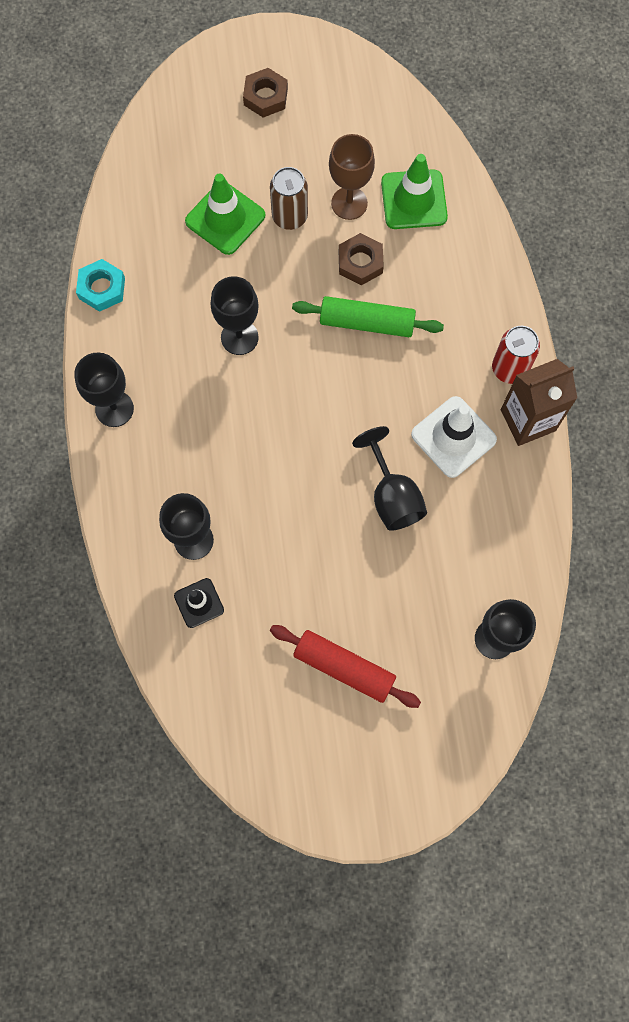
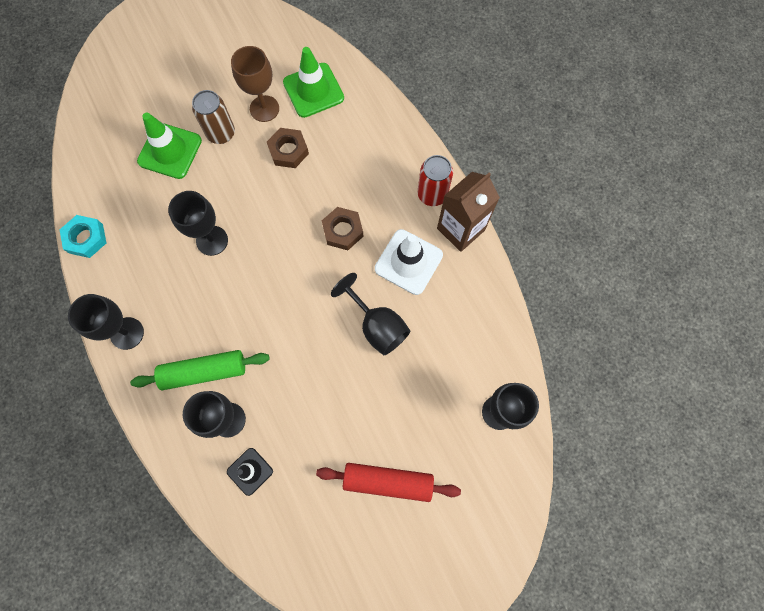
camera: 20 degrees left, 0 degrees up
brown nut [243,68,288,117] -> brown nut moved to [322,207,364,250]
green rolling pin [292,296,444,337] -> green rolling pin moved to [130,350,270,390]

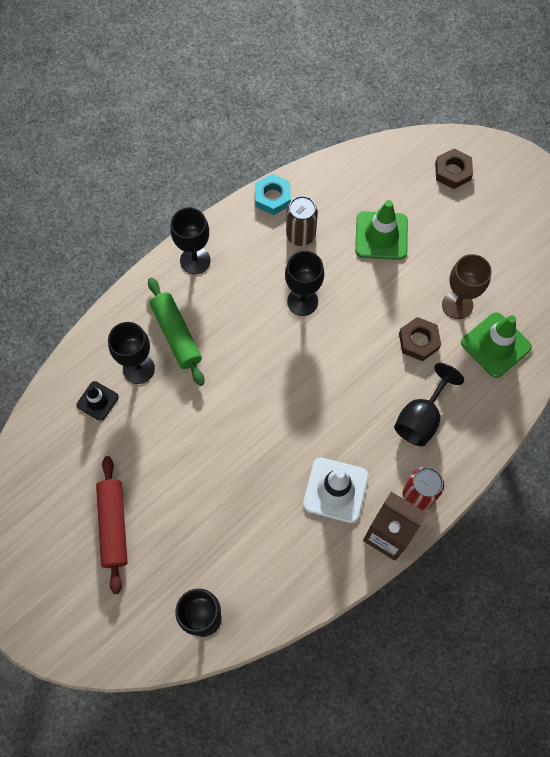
camera: 75 degrees right, 5 degrees down
brown can [192,90,235,144] -> brown can moved to [286,196,318,246]
brown nut [322,207,364,250] -> brown nut moved to [435,149,473,189]
black goblet [331,273,410,355] -> black goblet moved to [394,363,464,446]

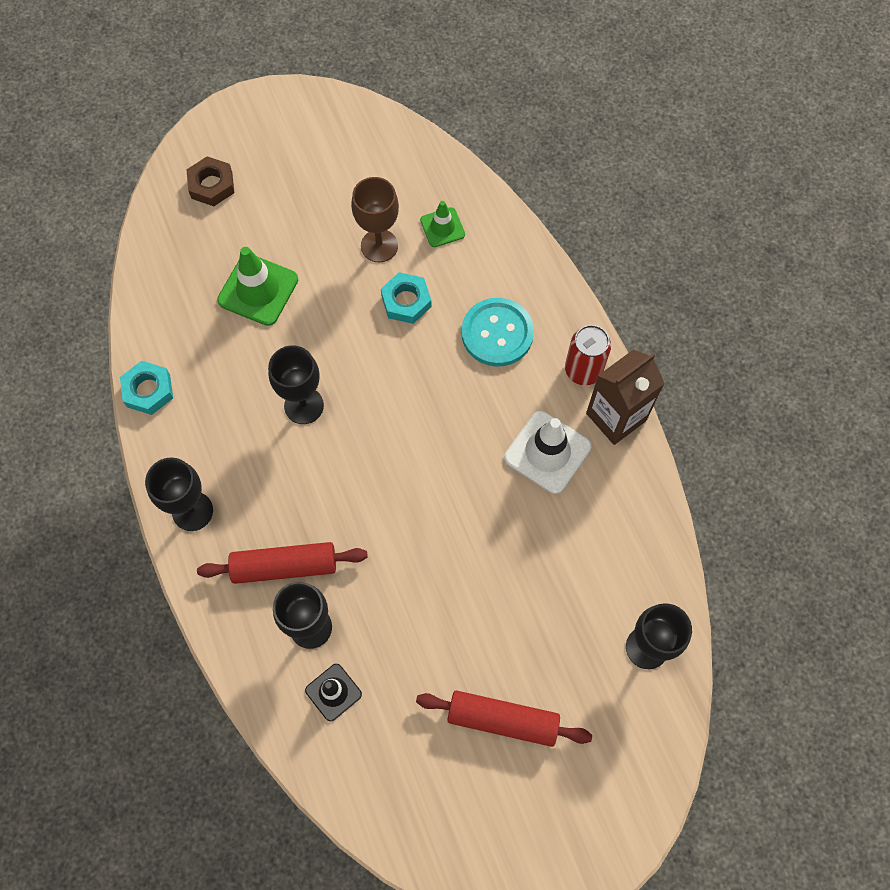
camera: 70 degrees left, 0 degrees up
green rolling pin [148,277,204,386] -> red rolling pin [197,542,368,584]
brown can [286,196,318,246] -> none
black goblet [394,363,464,446] -> turquoise button [461,298,534,367]
brown nut [399,317,441,361] -> turquoise nut [381,272,431,324]
green traffic cone [461,312,532,378] -> green traffic cone [420,201,465,247], size x0.59

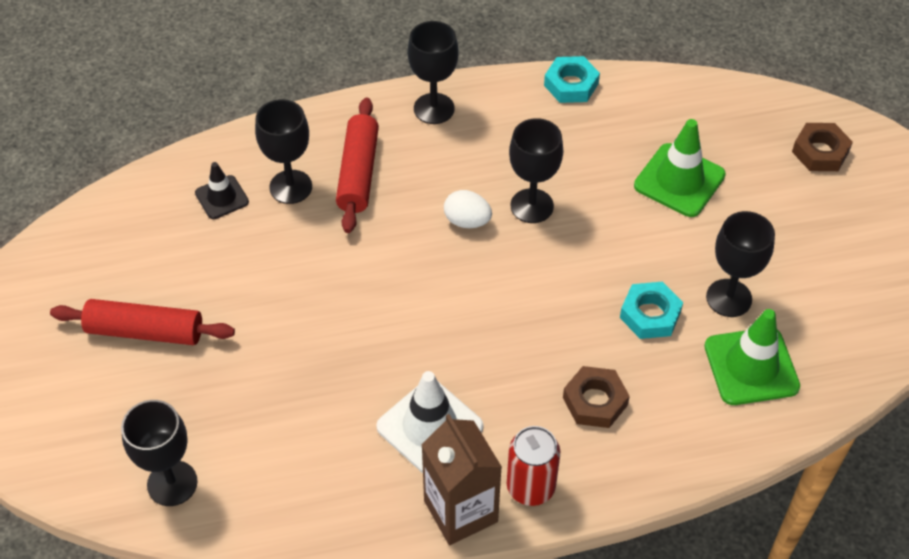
camera: 100 degrees right, 15 degrees down
brown goblet [351,177,399,262] -> black goblet [706,211,775,317]
red rolling pin [416,690,592,747] -> red rolling pin turned 75 degrees clockwise [50,299,235,345]
green traffic cone [420,201,465,247] -> green traffic cone [704,309,800,405], size x1.68
turquoise button [461,298,534,367] -> brown nut [563,366,630,428]
none -> white egg [444,190,492,228]

